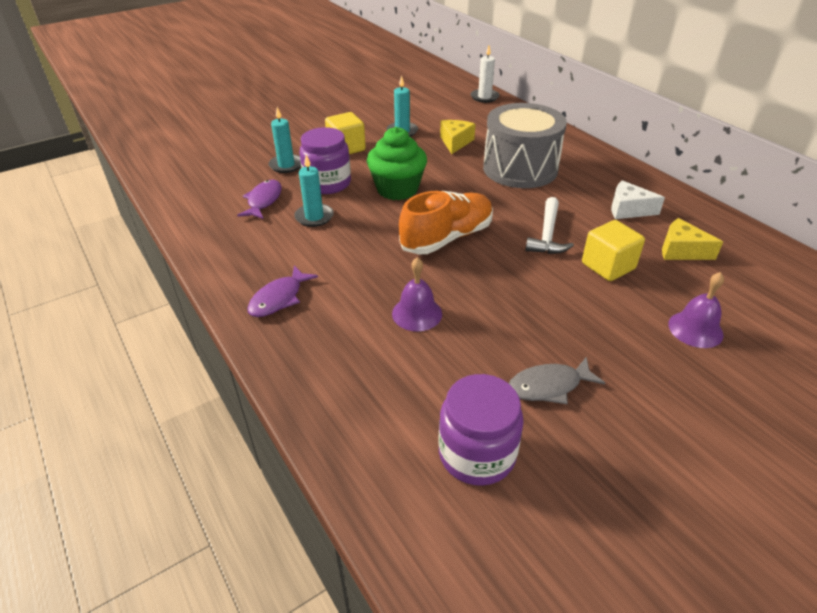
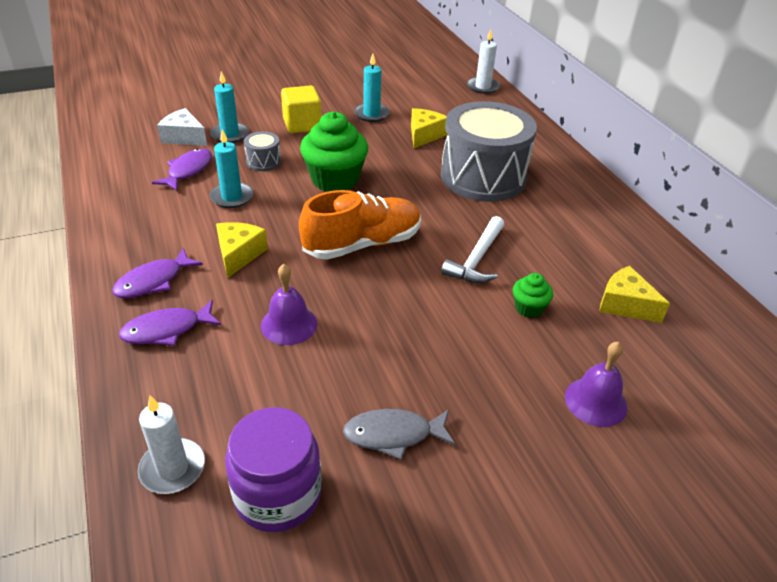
camera: 10 degrees right, 0 degrees up
purple jar [299,127,351,194] -> grey drum [244,131,281,171]
yellow cube [582,220,645,281] -> green cupcake [513,273,553,318]
white cheese [611,180,665,219] -> white cheese moved to [157,108,207,146]
none -> purple fish [119,300,221,346]
none -> white candle [138,395,205,494]
none -> yellow cheese [216,222,268,278]

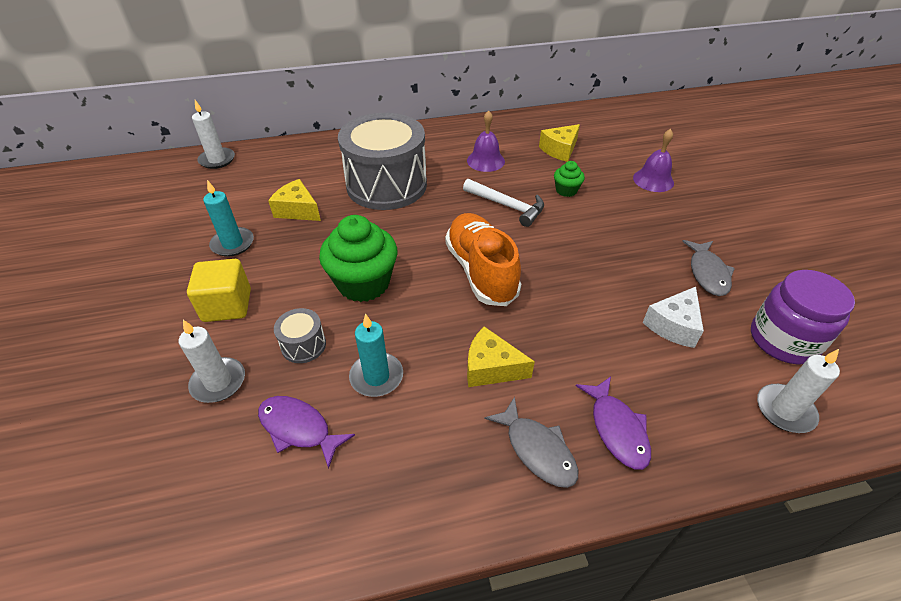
camera: 80 degrees left, 5 degrees up
purple fish [112,248,203,298] -> grey fish [485,397,578,488]
white cheese [157,108,207,146] -> white cheese moved to [642,287,704,348]
turquoise candle [210,71,249,143] -> white candle [179,320,245,403]
purple bell [261,264,317,345] -> purple bell moved to [467,110,505,172]

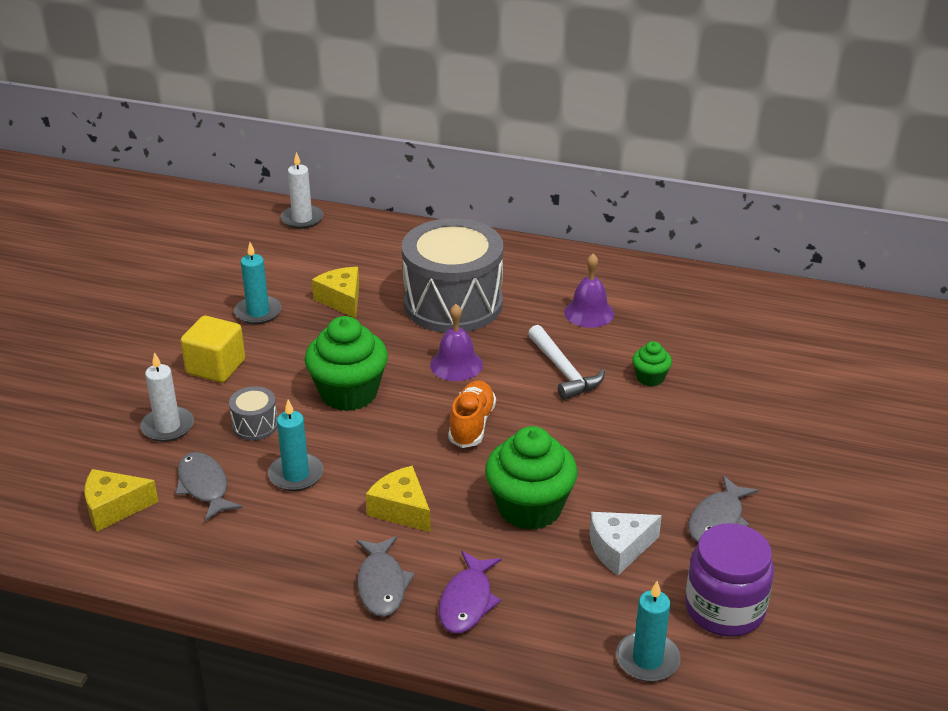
camera: 30 degrees right, 10 degrees down
purple fish [258,396,355,469] -> grey fish [175,452,242,521]
orange shoe [445,213,521,306] -> orange shoe [448,380,496,448], size x0.65
yellow cheese [539,124,580,162] -> yellow cheese moved to [85,469,159,531]
purple bell [633,129,674,192] -> purple bell moved to [430,304,483,381]
white candle [757,349,840,433] -> turquoise candle [616,581,681,682]
none -> green cupcake [485,426,577,530]

